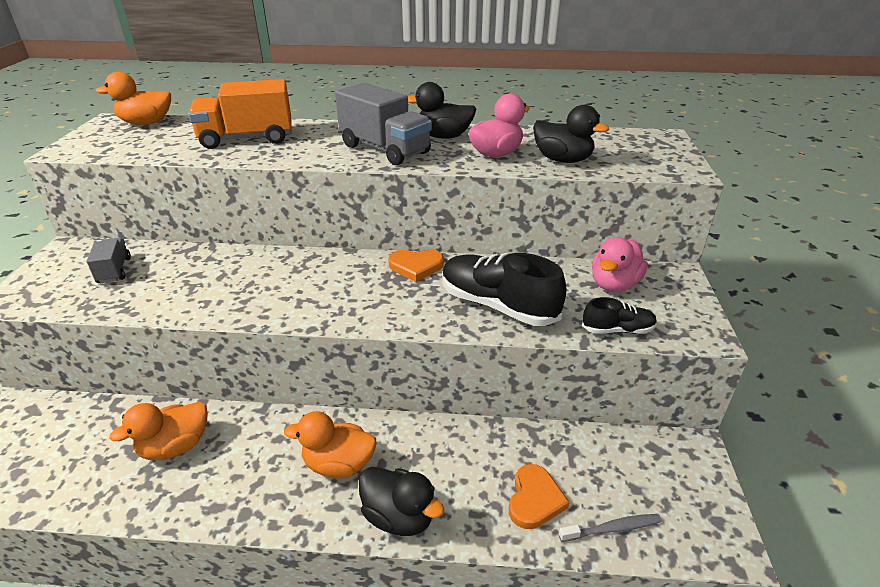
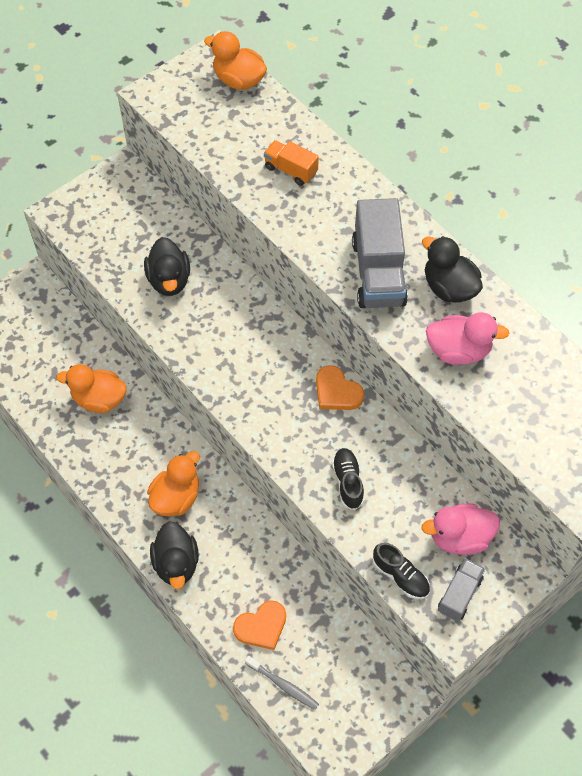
camera: 45 degrees right, 25 degrees up
grey truck [87,238,131,283] -> grey truck moved to [438,558,485,622]
orange truck [188,79,292,149] -> orange truck [264,140,319,186], size x0.55
orange duck [284,411,377,479] -> orange duck turned 75 degrees clockwise [147,451,200,517]
black shoe [442,253,567,326] -> black shoe [332,448,364,510], size x0.53
black duck [533,105,609,163] -> black duck moved to [144,237,190,296]

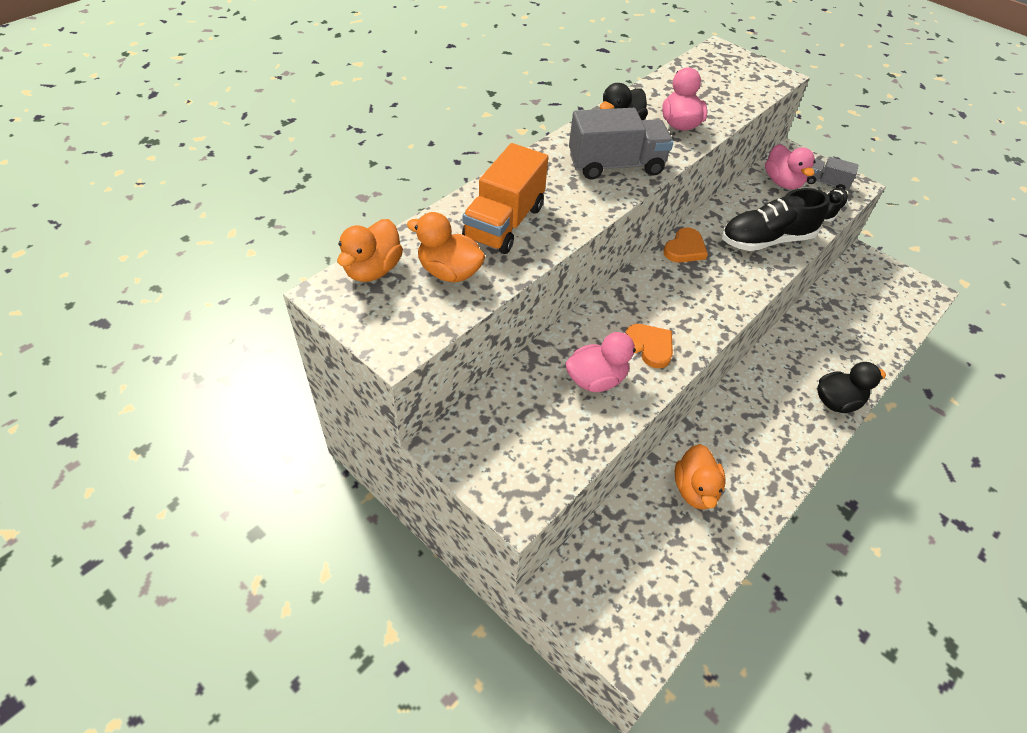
camera: 100 degrees left, 10 degrees down
black duck [144,237,190,296] -> pink duck [565,332,644,392]
orange duck [147,451,200,517] -> orange duck moved to [407,212,485,282]
orange heart [233,600,286,650] -> orange heart moved to [626,324,673,368]
grey toothbrush [245,656,319,710] -> none
orange truck [264,140,319,186] -> orange truck [462,143,548,254], size x1.83
black shoe [332,448,364,510] -> black shoe [722,188,830,251], size x1.89

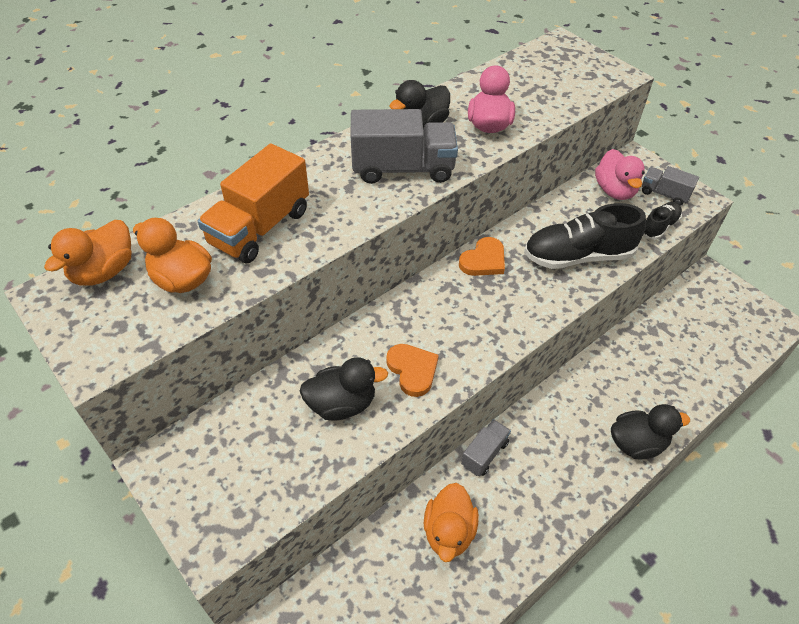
camera: 10 degrees right, 0 degrees up
pink duck [565,332,644,392] -> black duck [300,357,388,421]
none -> grey truck [461,419,511,476]

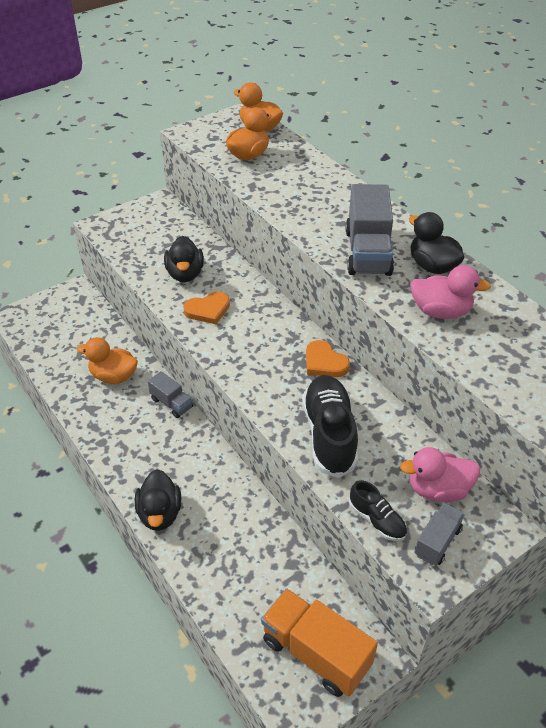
camera: 95 degrees right, 5 degrees down
orange truck [198,143,309,263] -> orange truck moved to [261,588,378,697]

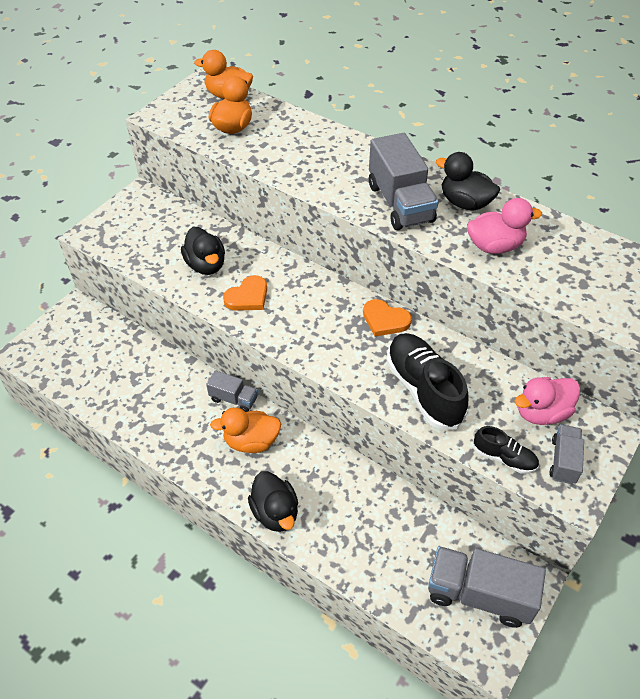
camera: 20 degrees left, 5 degrees up
orange duck [77,337,138,384] -> orange duck moved to [210,407,281,453]
orange truck [261,588,378,697] -> grey truck [428,546,546,628]

